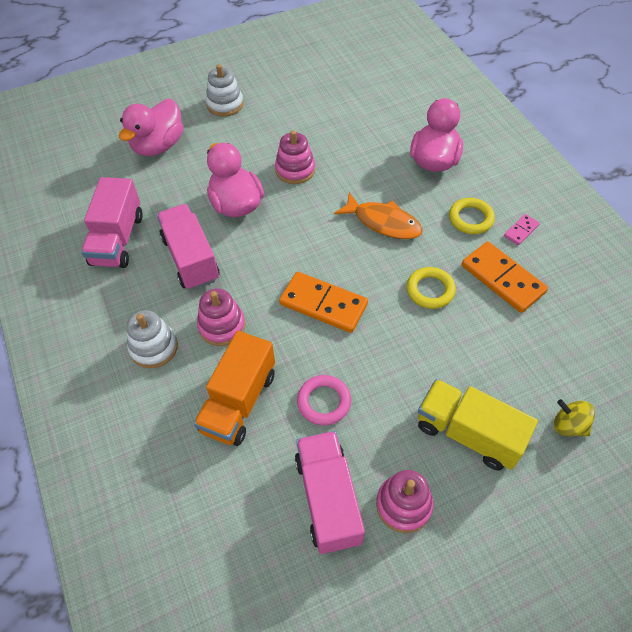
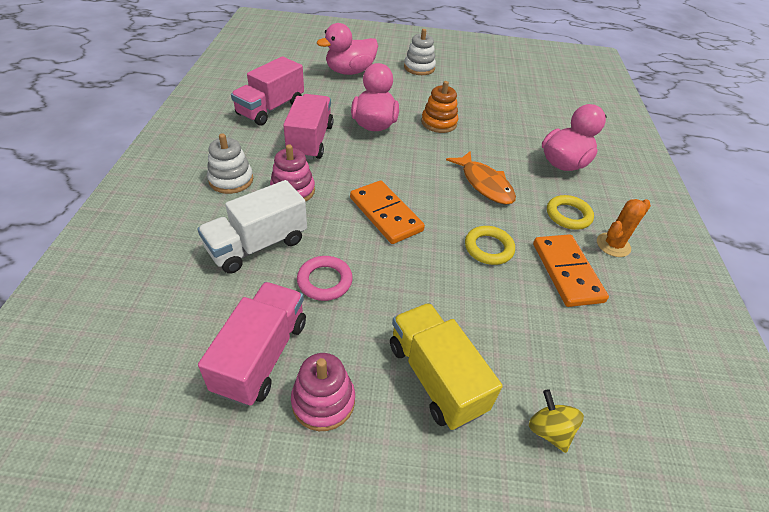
camera: 25 degrees right, 10 degrees down
orange truck [194,331,275,446] -> white truck [197,180,307,274]
pink stacking toy [275,130,315,184] -> orange stacking toy [421,81,458,133]
pink domino [504,214,540,245] -> orange cactus [597,199,651,257]

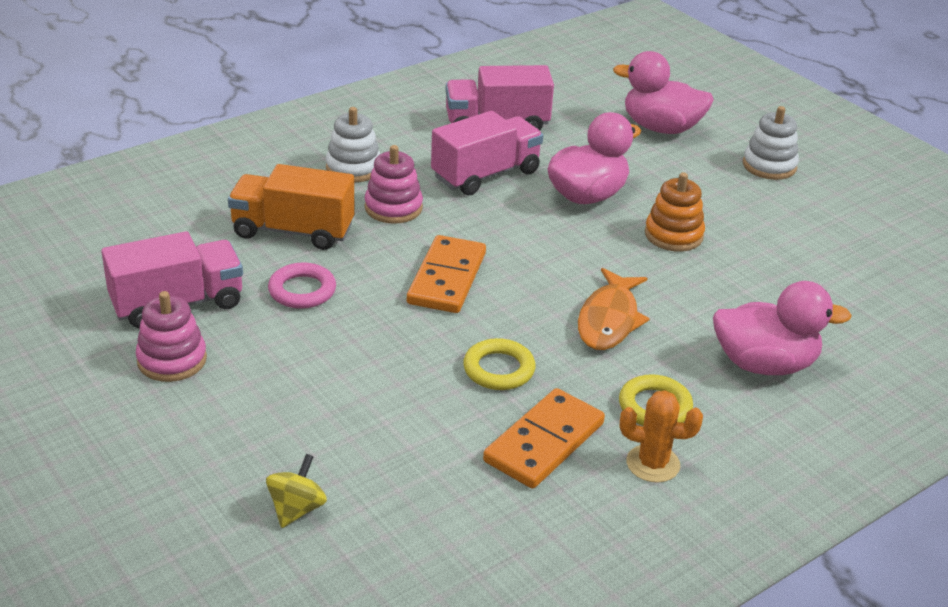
camera: 50 degrees right, 10 degrees down
white truck [197,180,307,274] -> orange truck [228,164,355,250]
yellow truck [390,303,503,430] -> none

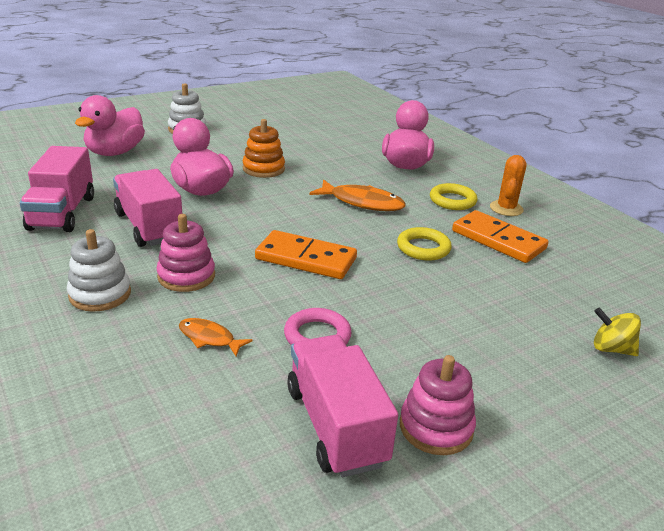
camera: 85 degrees left, 5 degrees down
orange truck [228,164,355,250] -> orange fish [179,318,253,356]

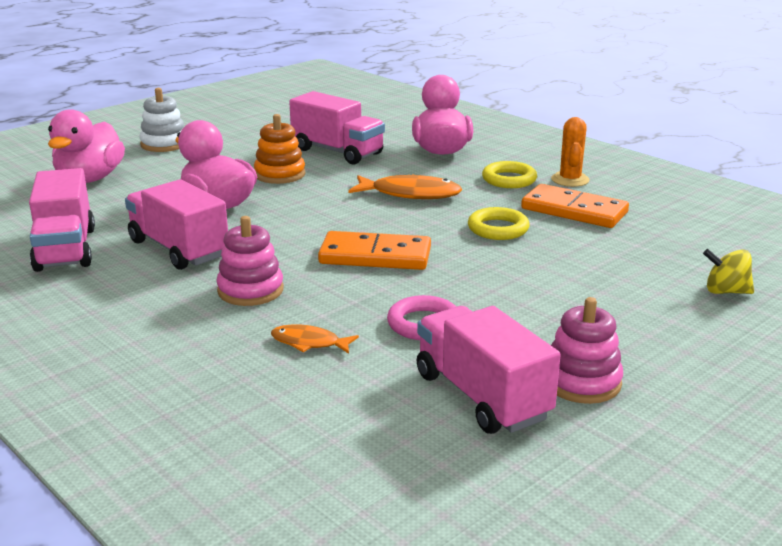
camera: 10 degrees left, 5 degrees down
white stacking toy [67,229,131,312] -> none
none -> pink truck [289,91,385,164]

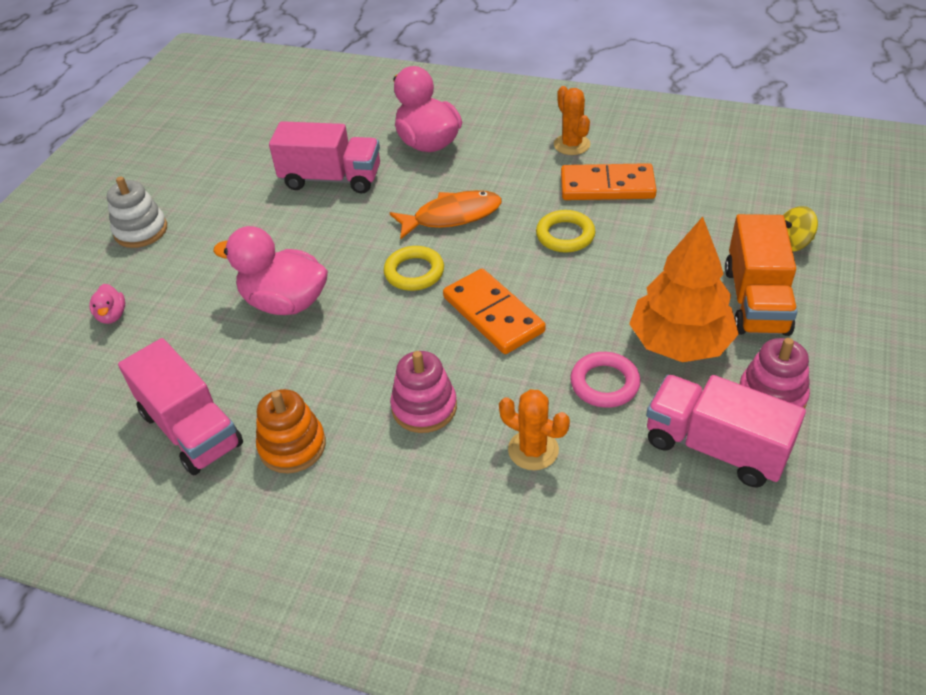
camera: 25 degrees left, 20 degrees up
pink duck [48,109,125,183] -> pink duck [89,284,125,324], size x0.46
pink truck [125,179,228,270] -> none
orange stacking toy [254,114,305,184] -> orange stacking toy moved to [256,389,326,474]
orange fish [271,324,359,354] -> orange cactus [499,389,570,470]
orange domino [318,231,431,270] -> orange domino turned 75 degrees clockwise [443,269,546,354]
yellow ring [482,161,537,188] -> yellow ring moved to [384,246,444,291]
none -> orange tree [629,217,739,362]
none -> orange truck [725,214,798,336]

